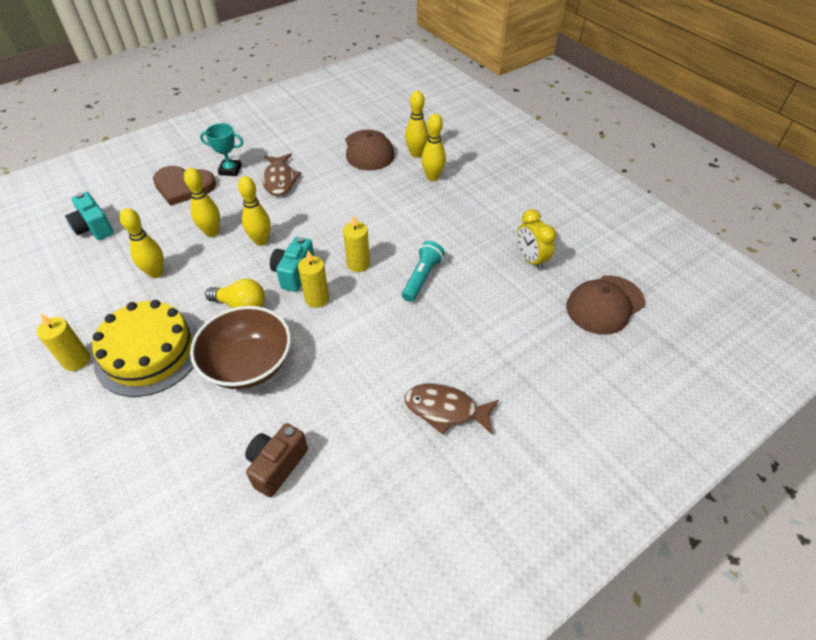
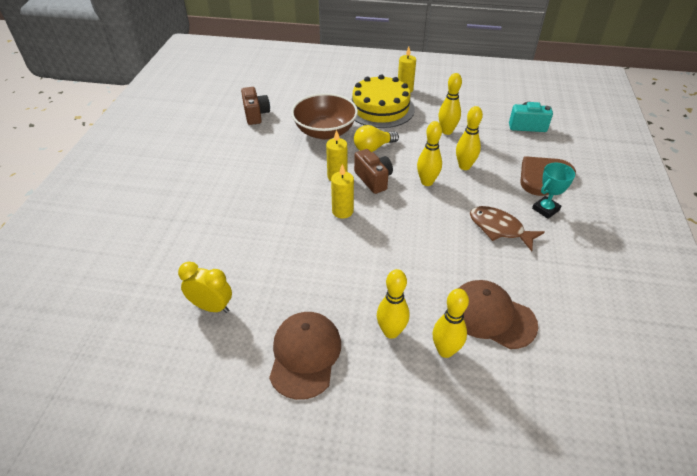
camera: 135 degrees right, 5 degrees down
turquoise camera [270,237,314,292] -> brown camera [354,149,393,194]
turquoise flashlight [402,241,445,302] -> none
brown fish [405,383,499,435] -> none
brown cap [566,275,645,335] -> brown cap moved to [269,312,341,400]

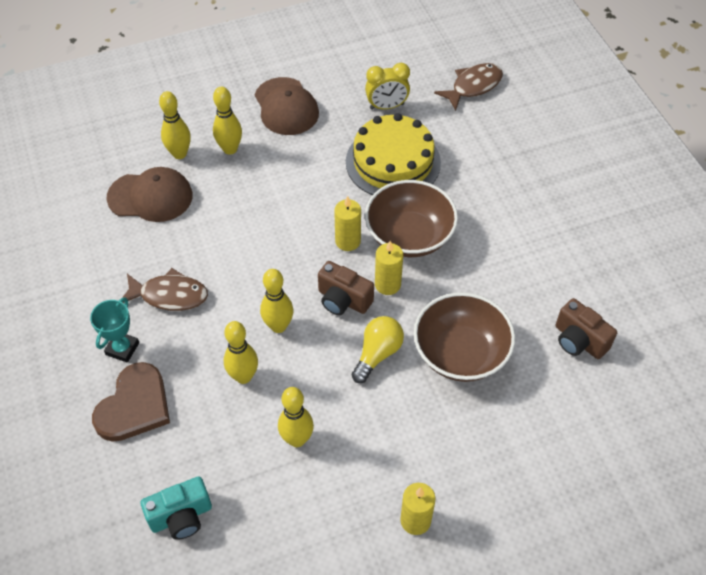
camera: 150 degrees right, 10 degrees up
yellow cake [351,74,415,128] -> yellow cake moved to [346,113,441,195]
none -> brown bowl [365,180,458,257]
none -> brown fish [434,63,503,111]

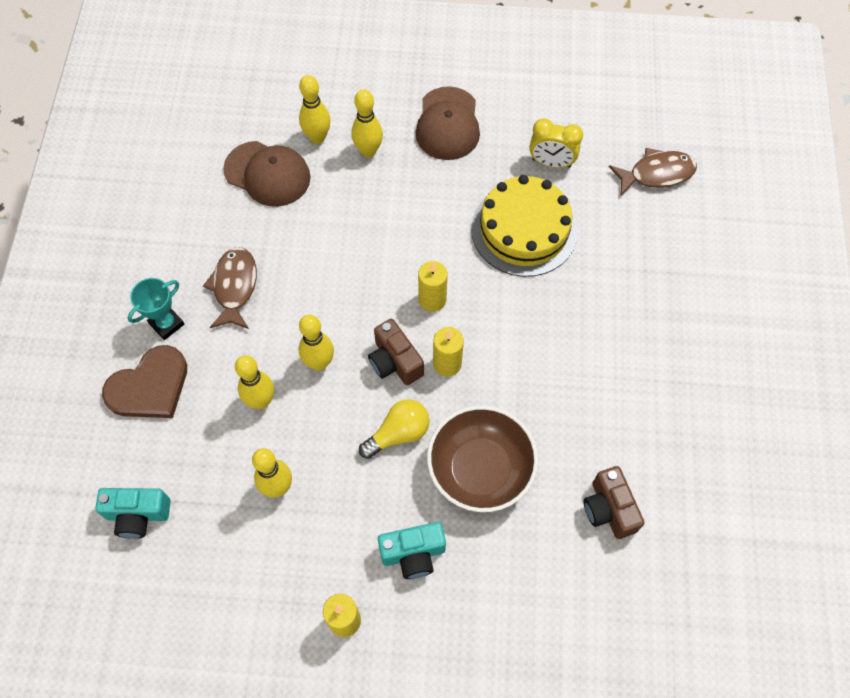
camera: 25 degrees right, 10 degrees up
brown fish [122,268,208,311] -> brown fish turned 120 degrees counterclockwise [203,247,257,329]
brown bowl [365,180,458,257] -> none
none -> turquoise camera [378,522,446,579]

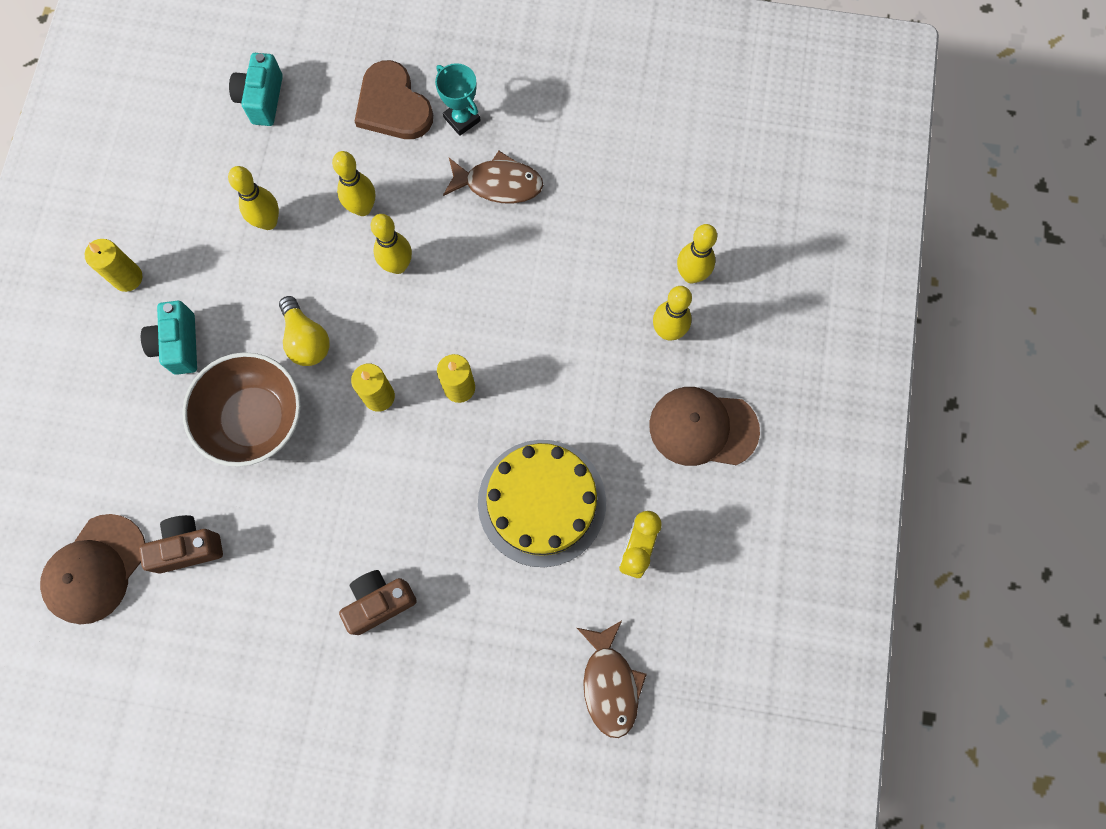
camera: 95 degrees right, 10 degrees up
brown cap [223,141,311,207] -> brown cap moved to [40,514,145,624]
brown camera [368,319,424,385] -> brown camera moved to [339,570,417,635]

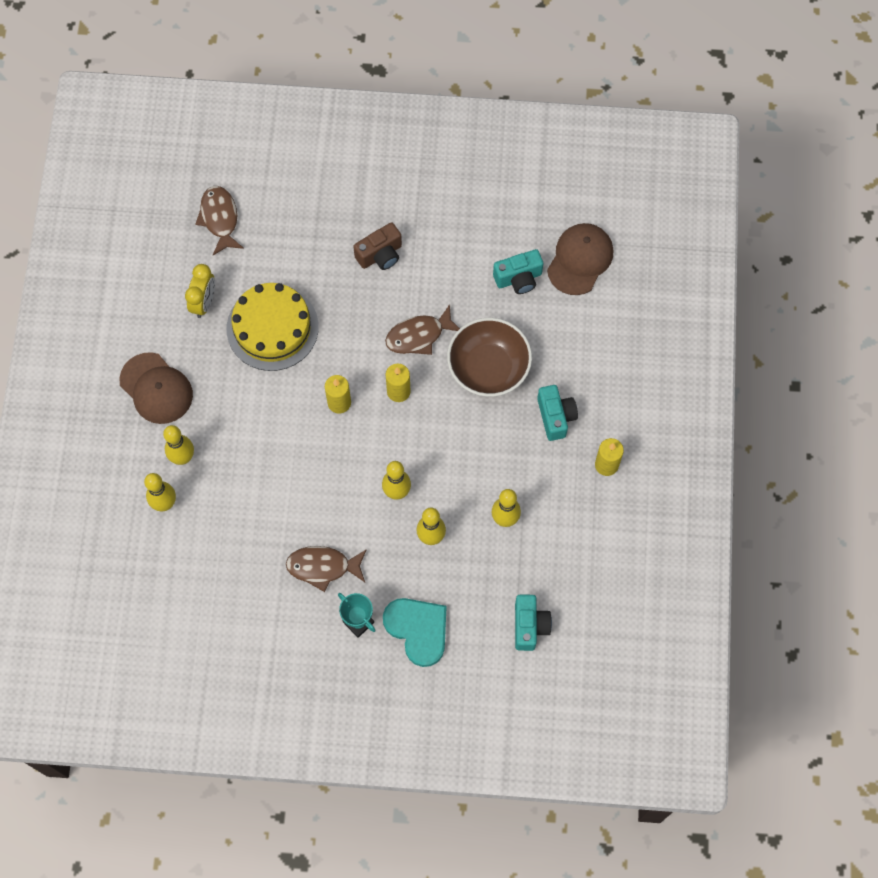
camera: 175 degrees right, 5 degrees down
brown camera [139,515,223,574] -> turquoise camera [493,249,543,294]
yellow light bulb [279,296,330,366] -> none
brown heart [355,60,433,139] -> turquoise heart [383,598,447,667]
brown cap [649,387,760,466] -> brown cap turned 45 degrees clockwise [119,352,193,424]
none -> brown fish [385,304,460,355]

